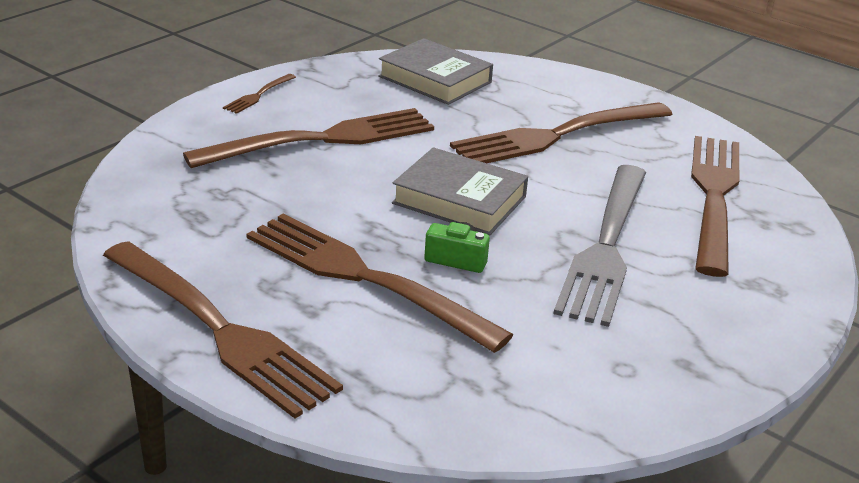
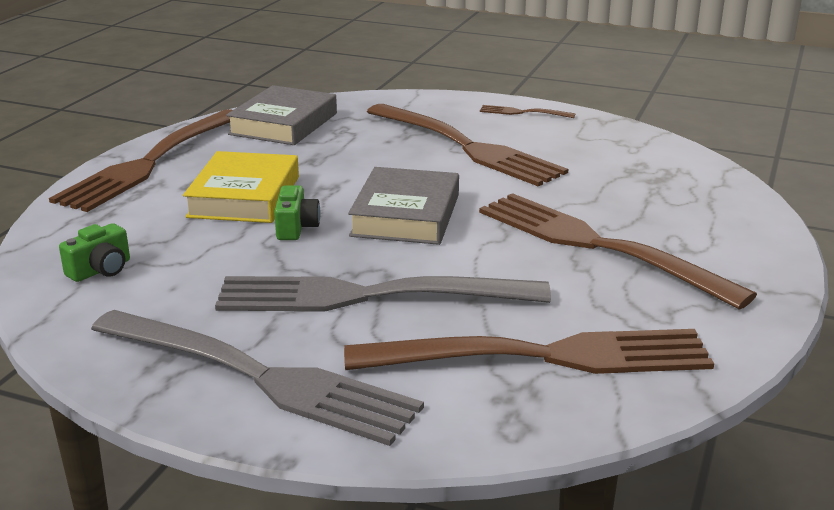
camera: 75 degrees right, 5 degrees down
brown fork [247,214,513,353] -> yellow book [183,151,299,223]
grey book [378,38,493,105] -> grey book moved to [226,85,337,145]
none -> green camera [59,223,130,282]
none -> grey fork [91,310,424,446]

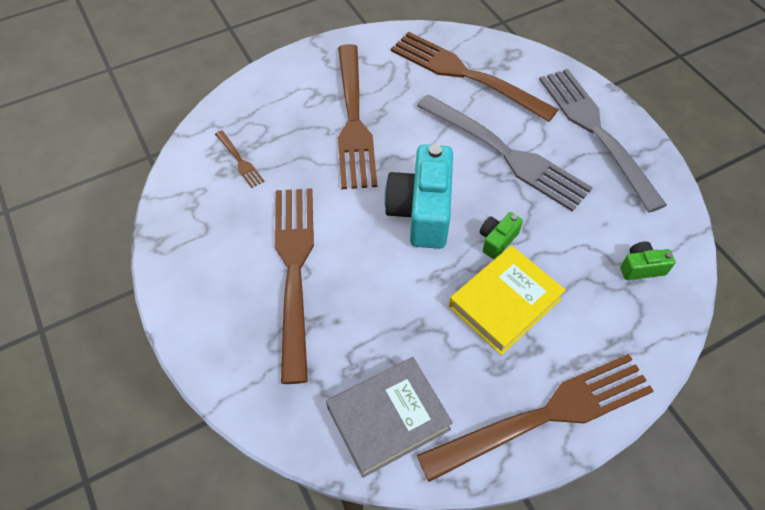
camera: 140 degrees left, 30 degrees up
grey book [348,167,459,245] -> turquoise camera [384,144,453,249]
brown fork [480,105,575,118] -> brown fork moved to [215,130,265,188]

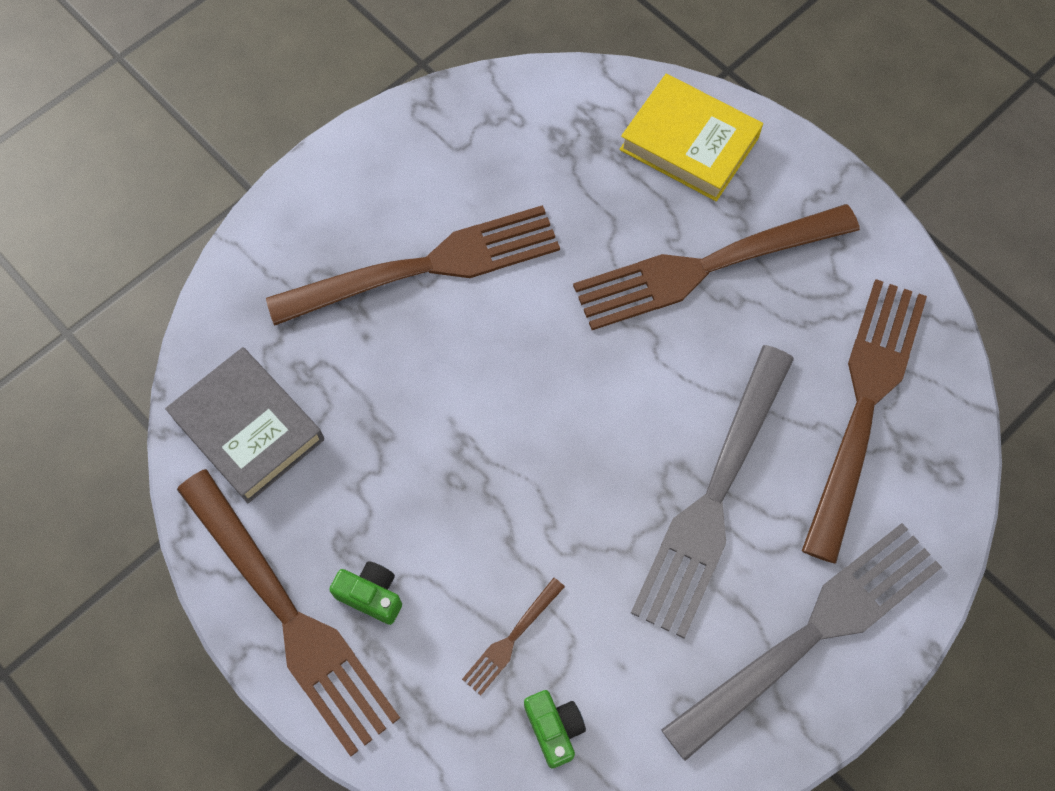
camera: 75 degrees right, 10 degrees up
brown fork [215,130,265,188] -> brown fork moved to [462,578,565,696]
turquoise camera [384,144,453,249] -> none
yellow book [449,245,566,355] -> yellow book moved to [619,74,763,201]
green camera [480,212,523,259] -> green camera moved to [329,561,402,625]

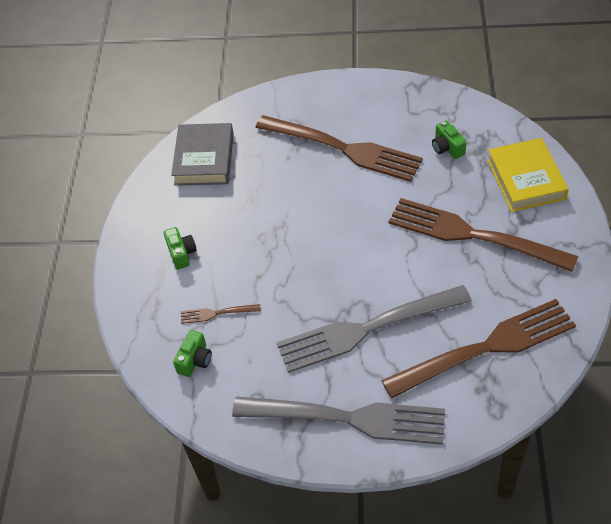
camera: 50 degrees right, 15 degrees down
brown fork [177,469,400,756] -> none
none -> green camera [432,120,466,159]

